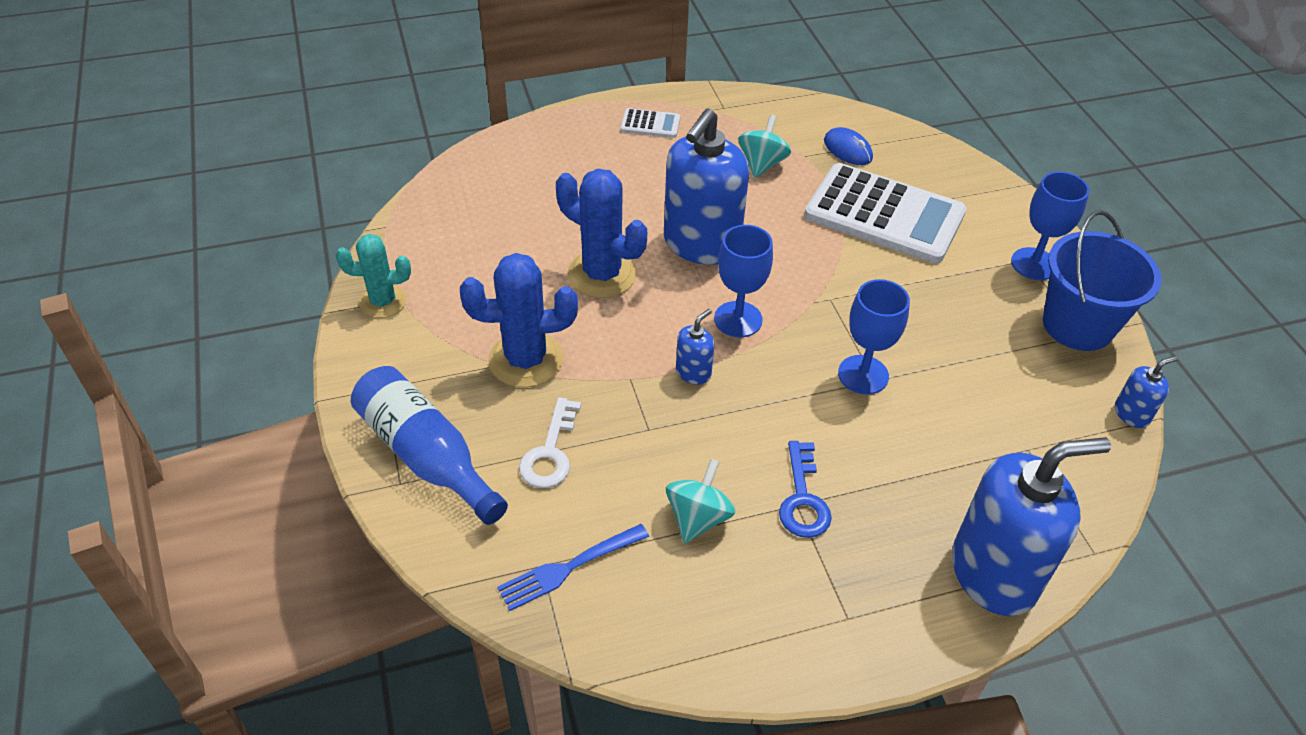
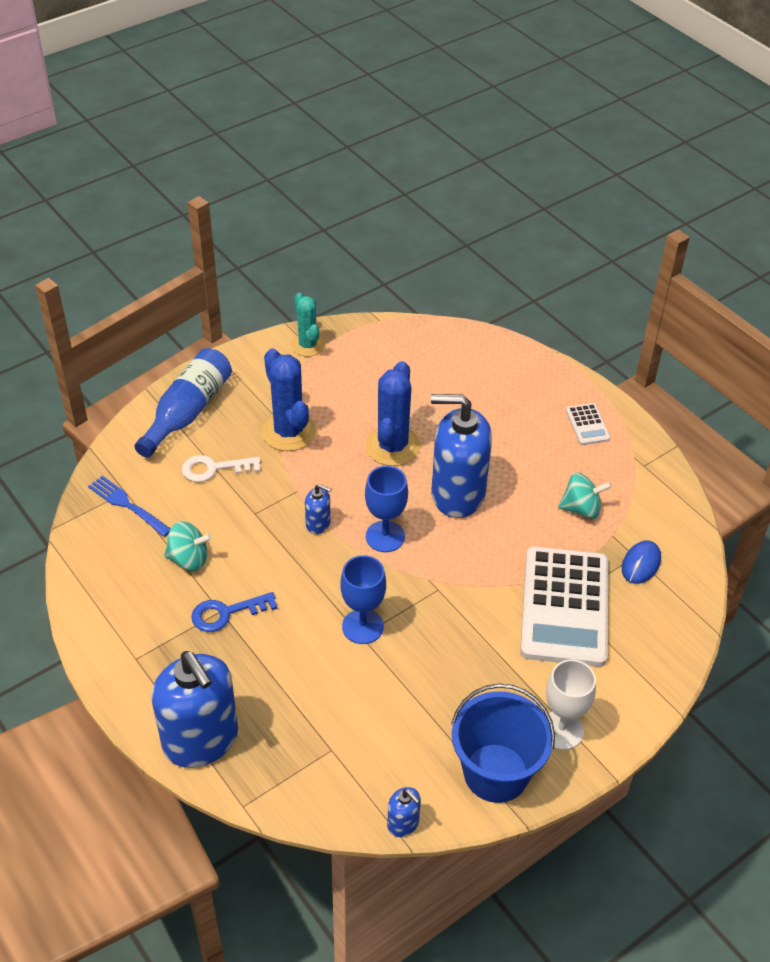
camera: 70 degrees right, 0 degrees up
blue goblet [1011,171,1089,280] -> white goblet [546,659,596,750]

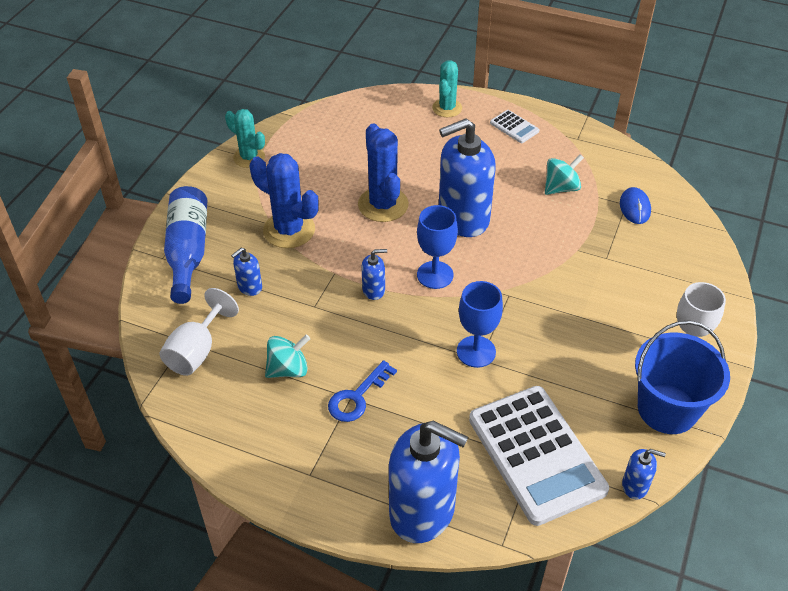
camera: 30 degrees left, 0 degrees up
blue fork [88,476,171,537] -> white goblet [159,288,239,376]
white key [182,455,261,482] -> blue soap dispenser [231,248,262,296]
white calculator [520,546,608,667] -> white calculator moved to [469,386,609,526]
none -> turquoise cactus [432,60,462,117]

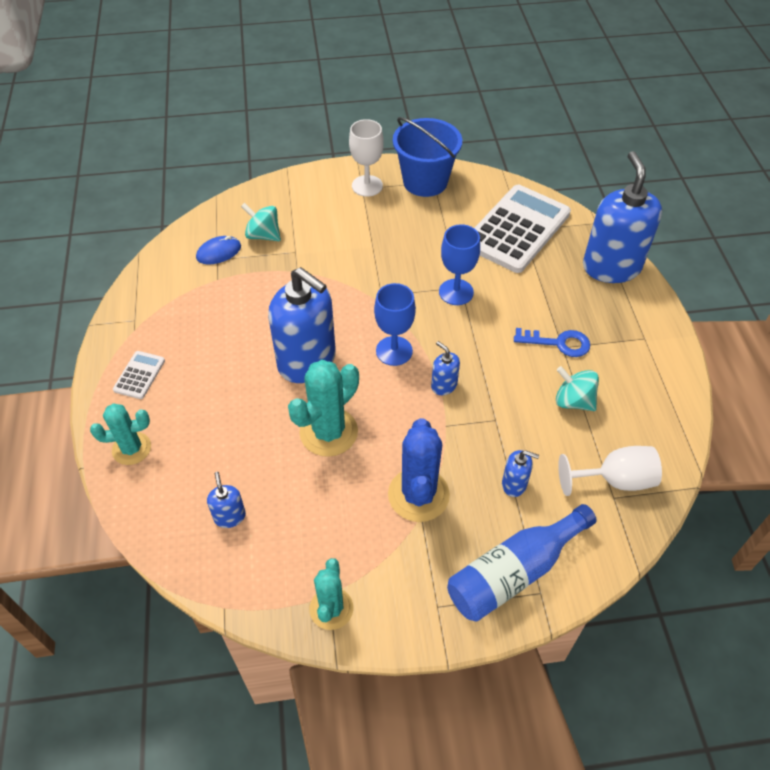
camera: 120 degrees left, 5 degrees up
blue cactus [358,123,409,222] -> turquoise cactus [288,360,359,457]
turquoise spinning top [545,154,584,195] -> turquoise spinning top moved to [241,203,281,241]
blue soap dispenser [622,449,666,499] -> blue soap dispenser moved to [207,472,246,528]

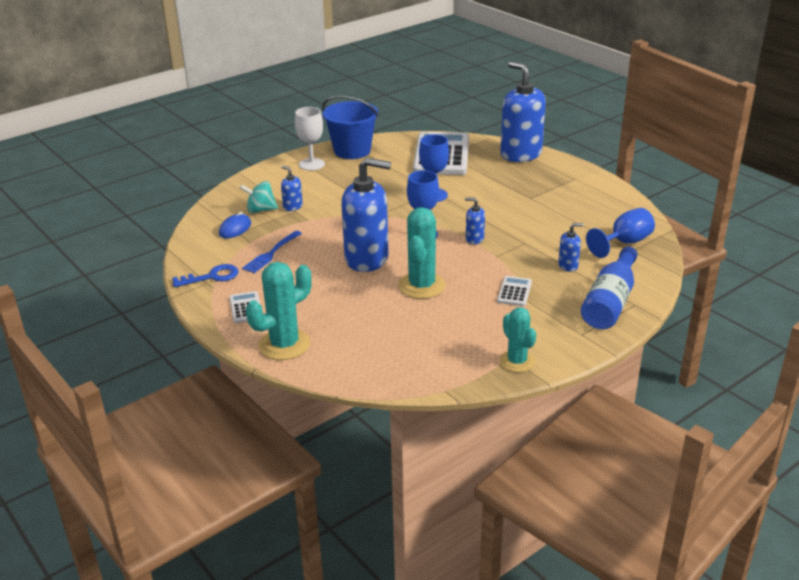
camera: 30 degrees left, 20 degrees down
turquoise cactus [90,403,151,465] -> turquoise cactus [246,262,312,360], size x1.53
blue soap dispenser [207,472,246,528] -> blue soap dispenser moved to [281,166,303,211]
blue cactus [388,418,450,522] -> white calculator [497,276,532,306]
blue key [514,328,590,357] -> blue key moved to [172,264,239,287]
turquoise spinning top [556,366,599,411] -> none
white goblet [558,446,662,496] -> blue goblet [586,208,655,258]
none -> blue fork [242,231,302,273]

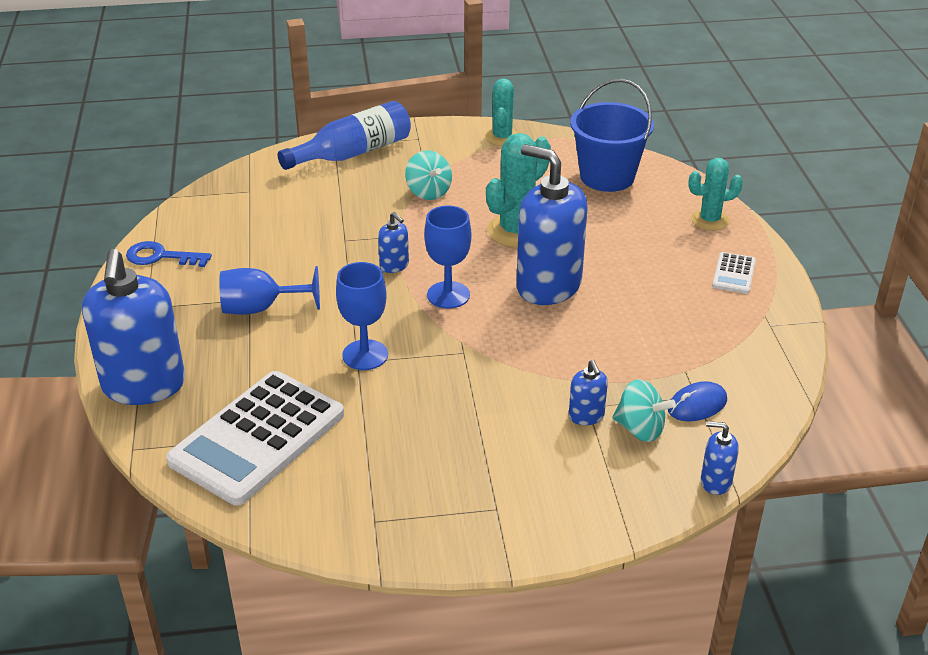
camera: 150 degrees left, 5 degrees up
blue key [172,264,239,287] -> blue key moved to [126,241,212,267]
blue fork [242,231,302,273] -> none
turquoise cactus [246,262,312,360] -> turquoise cactus [688,158,743,231], size x0.65
white goblet [295,107,325,171] -> none
blue bucket [322,96,378,159] -> blue bucket moved to [570,79,654,192]
white calculator [497,276,532,306] -> turquoise spinning top [405,150,452,200]
blue soap dispenser [558,223,584,272] -> blue soap dispenser moved to [701,421,739,495]
blue goblet [586,208,655,258] -> blue goblet moved to [219,266,320,315]

